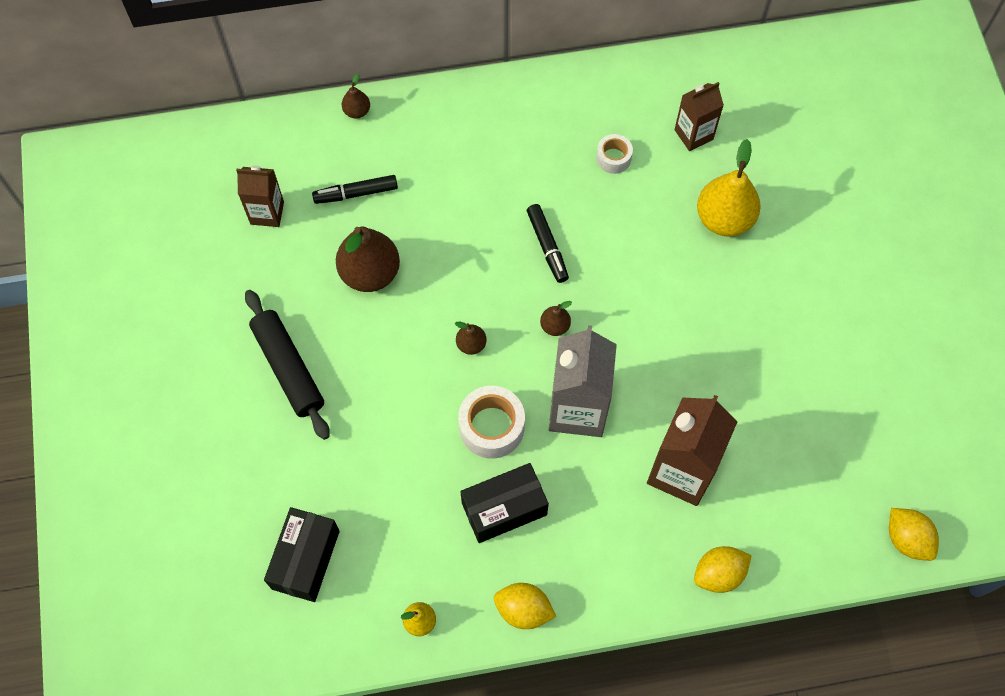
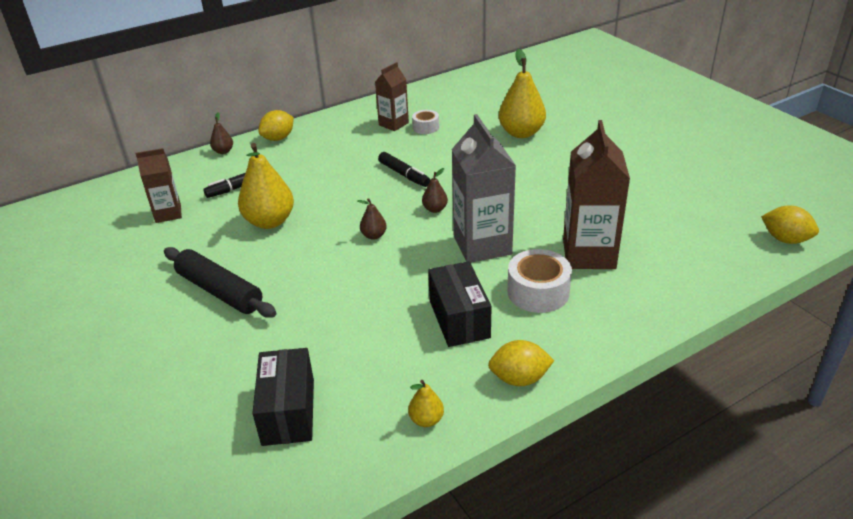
camera: 20 degrees left, 30 degrees down
brown pear [336,227,400,292] -> yellow pear [238,143,294,229]
white tape [458,386,525,459] -> white tape moved to [507,249,572,313]
black box [460,463,549,543] -> black box turned 60 degrees counterclockwise [428,261,492,347]
brown carton [674,82,724,151] -> brown carton moved to [375,62,409,131]
yellow lemon [694,546,752,593] -> yellow lemon moved to [258,110,294,141]

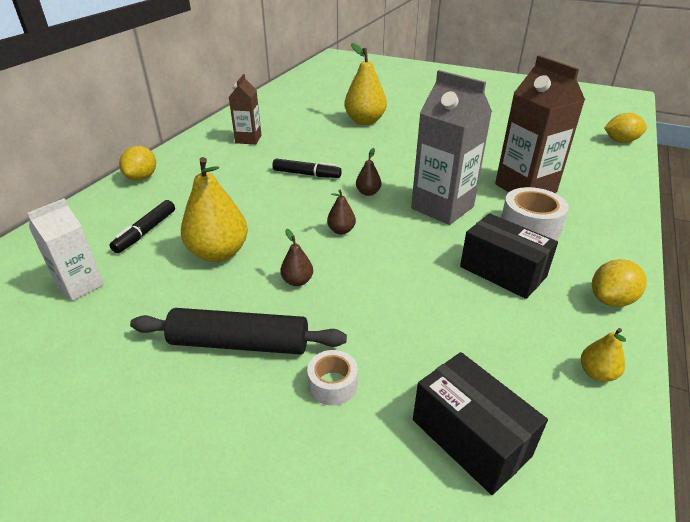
camera: 35 degrees left, 0 degrees up
brown carton [135,148,182,223] -> white carton [27,198,104,301]
brown pear [210,112,233,154] -> brown pear moved to [280,229,313,286]
white tape [412,110,439,134] -> white tape moved to [307,350,358,406]

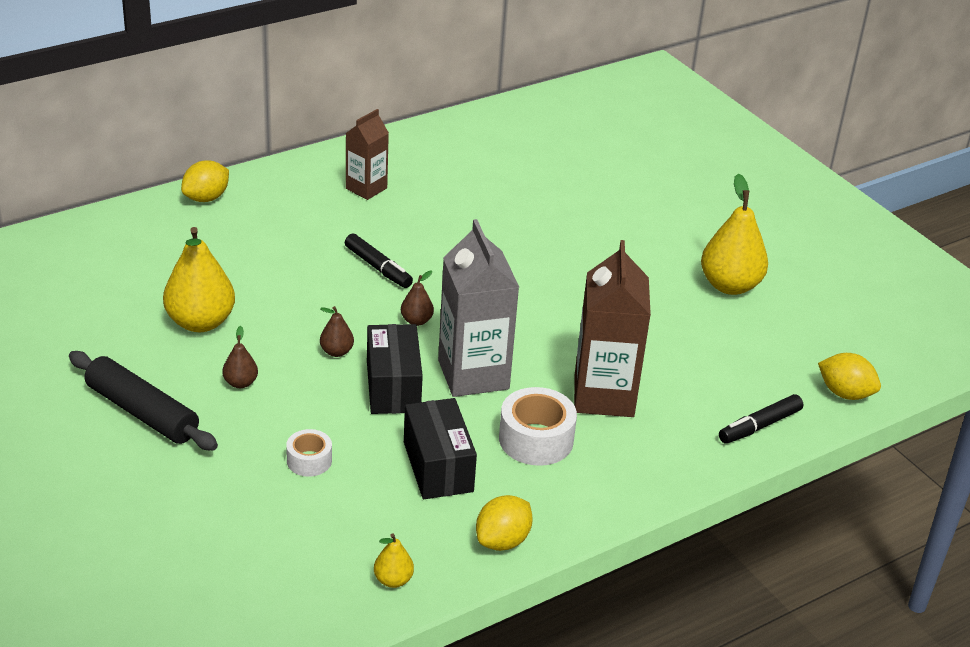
camera: 30 degrees right, 0 degrees up
white carton [27,198,104,301] -> none
black marker [110,200,175,253] -> black marker moved to [719,394,803,444]
white tape [307,350,358,406] -> white tape moved to [286,429,332,477]
yellow pear [344,43,387,125] -> yellow pear moved to [701,174,768,295]
black box [413,352,548,495] -> black box moved to [367,324,423,414]
yellow lemon [592,259,647,307] -> yellow lemon turned 45 degrees counterclockwise [476,495,533,551]

